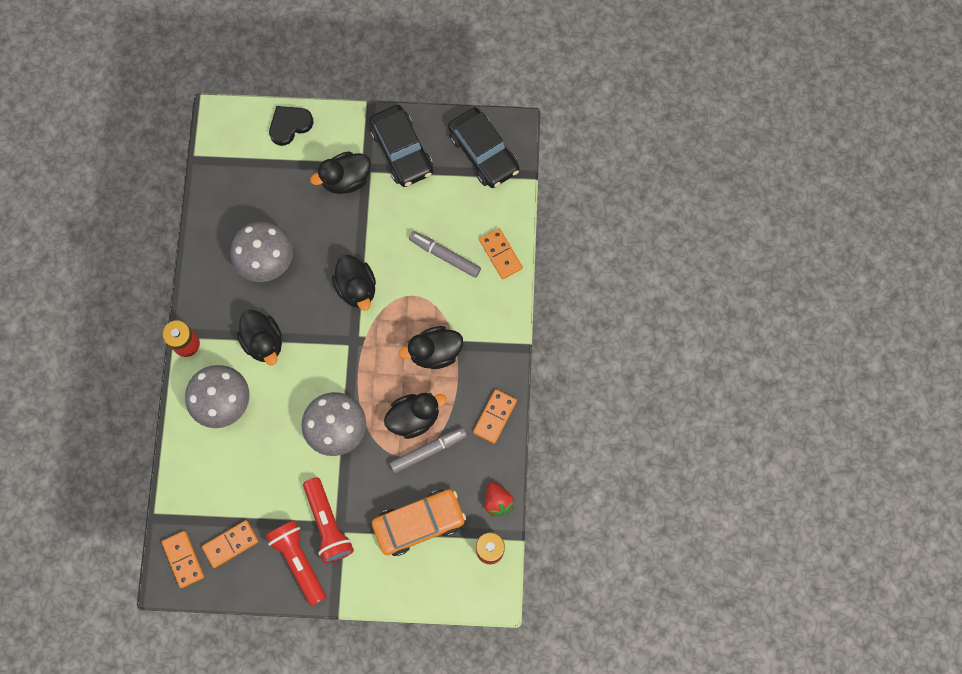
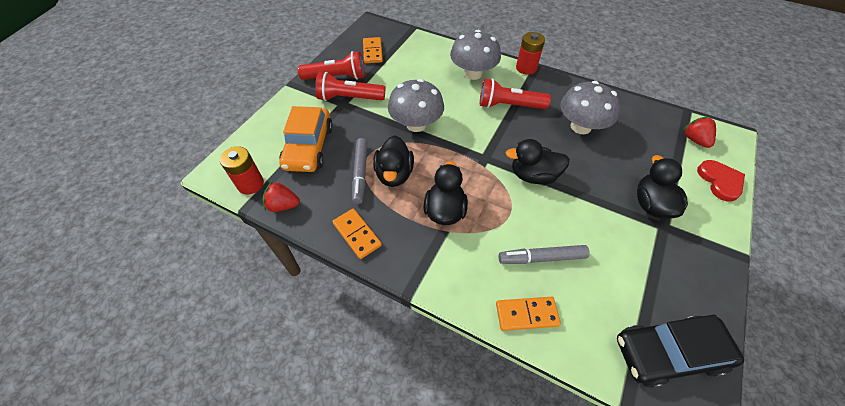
camera: 115 degrees right, 20 degrees down
orange domino [162,531,204,588] -> none
black duck [237,310,282,365] -> red flashlight [480,79,551,109]
black heart [269,106,313,146] -> red heart [697,160,745,202]
black car [369,105,433,187] -> none
grey marker [409,231,481,278] -> grey marker turned 150 degrees counterclockwise [499,245,590,264]
none -> red strawberry [683,117,716,148]

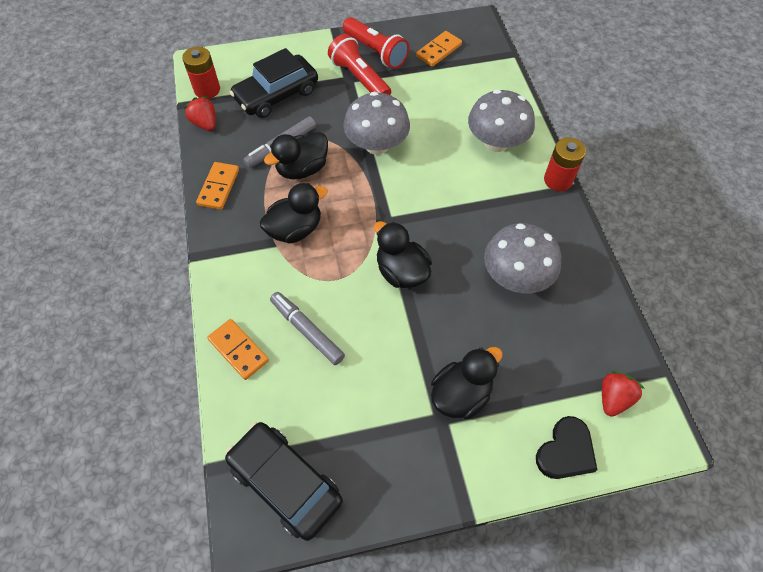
camera: 50 degrees right, 5 degrees up
orange car [279,106,333,172] -> black car [230,48,318,118]
red flashlight [480,79,551,109] -> none
red heart [697,160,745,202] -> black heart [536,416,597,479]

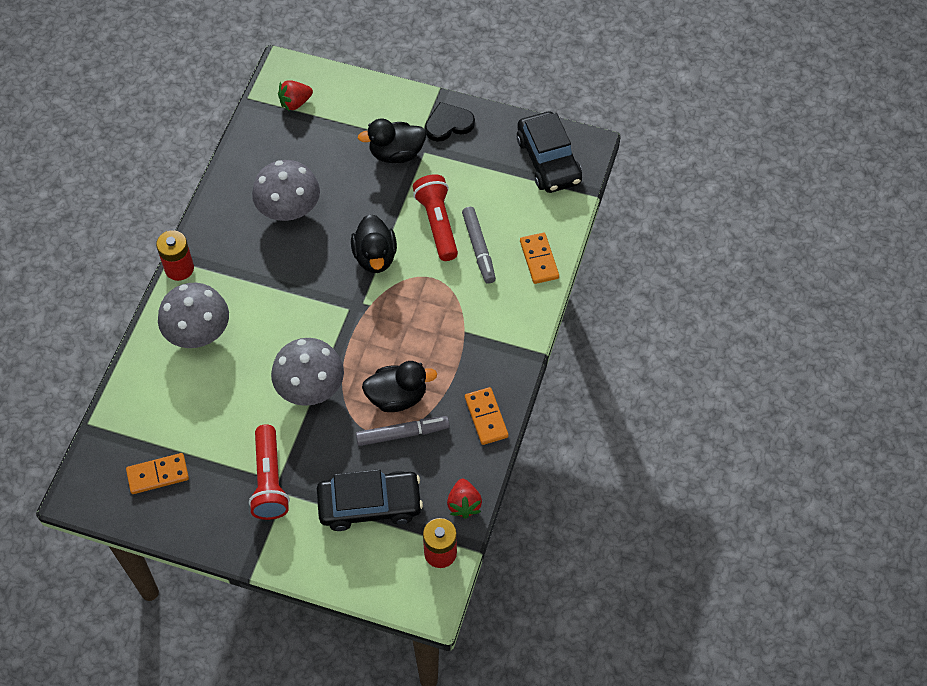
camera: 150 degrees left, 0 degrees up
orange domino [196,162,239,210] -> orange domino turned 60 degrees counterclockwise [465,387,508,445]
black duck [260,183,328,244] -> none
red flashlight [343,17,409,69] -> red flashlight moved to [413,174,458,261]
black heart [536,416,597,479] -> black heart moved to [425,102,475,142]

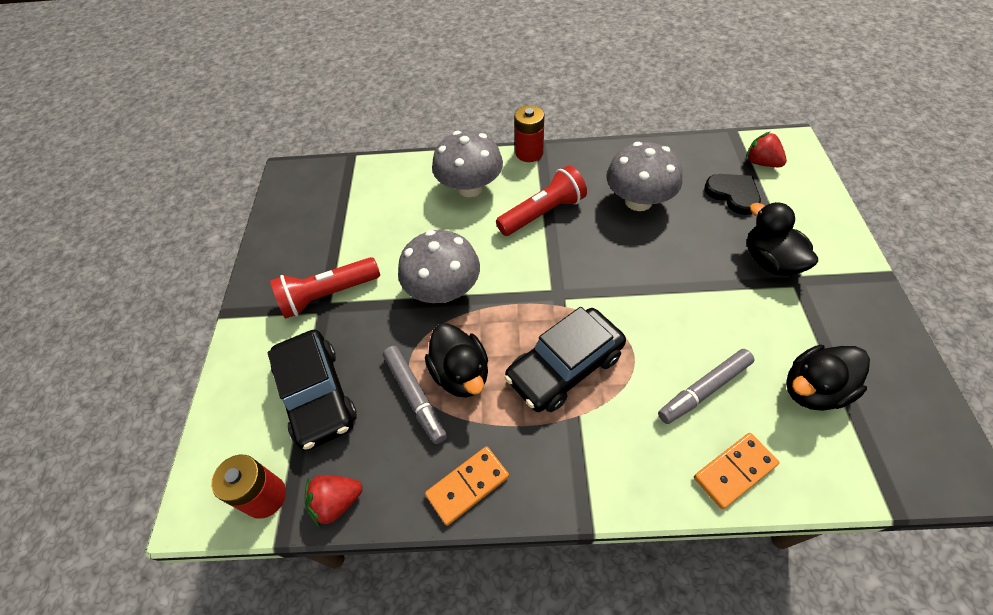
camera: 75 degrees right, 5 degrees down
orange domino [126,453,189,494] -> none
black duck [351,214,397,273] -> black duck moved to [786,345,870,411]
red flashlight [413,174,458,261] -> red flashlight moved to [496,165,587,236]
black heart [425,102,475,142] -> black heart moved to [704,174,761,215]
black car [517,112,582,193] -> black car moved to [504,307,626,412]

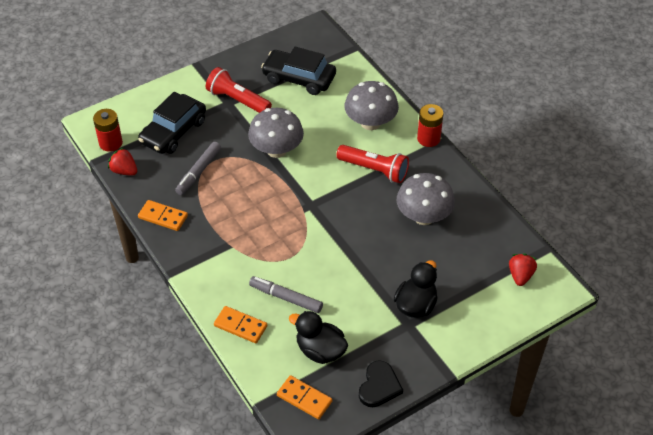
camera: 55 degrees right, 5 degrees down
black duck [425,323,488,397] -> none
black car [504,307,626,412] -> black car moved to [261,47,336,95]
black heart [704,174,761,215] -> black heart moved to [359,360,403,407]
none -> orange domino [277,375,332,419]

